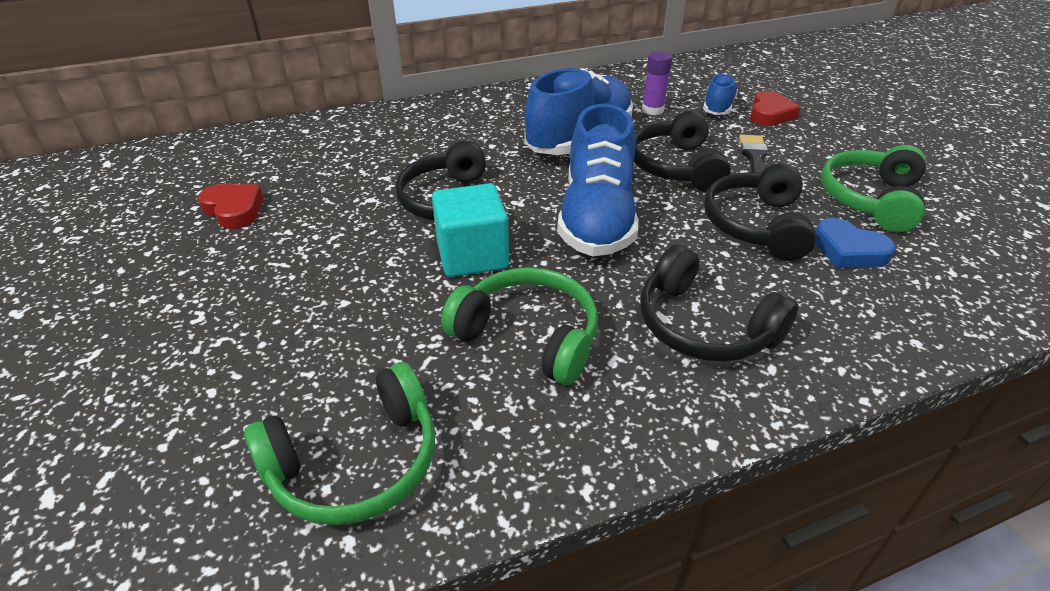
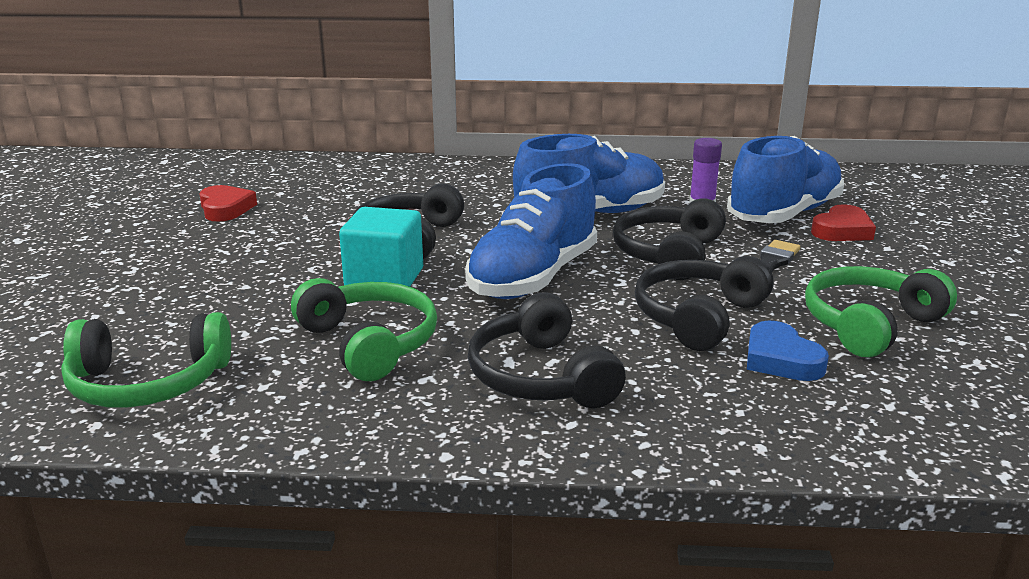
camera: 25 degrees right, 15 degrees down
blue shoe [703,73,738,115] -> blue shoe [727,136,844,223], size x1.90

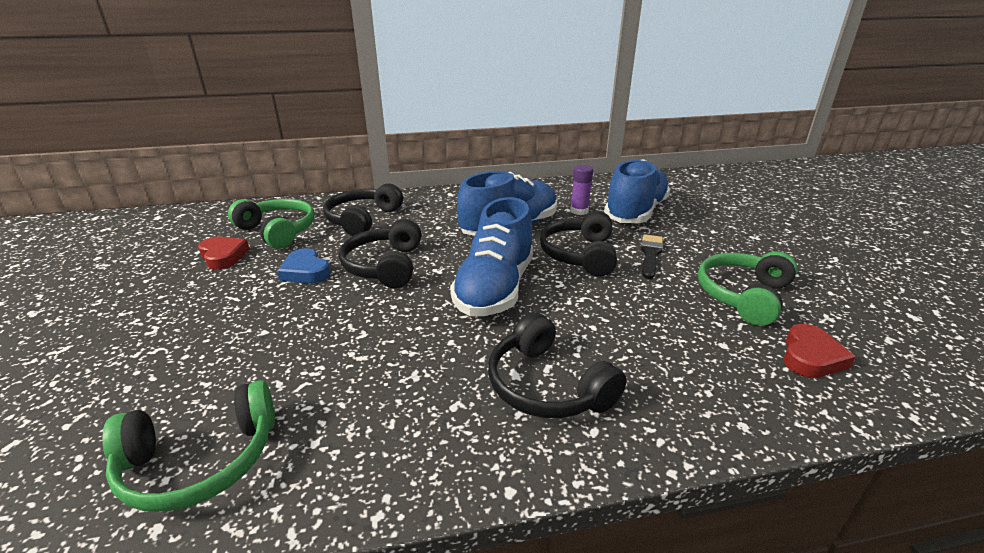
camera: 15 degrees left, 5 degrees up
green headphones [291,278,437,381] -> green headphones moved to [228,199,315,249]
turquoise cube [339,207,423,287] -> none
black headphones [635,256,774,351] -> black headphones moved to [323,183,403,236]
blue heart [747,320,829,381] -> blue heart moved to [277,248,330,283]
red heart [811,204,876,241] -> red heart moved to [783,324,855,378]

